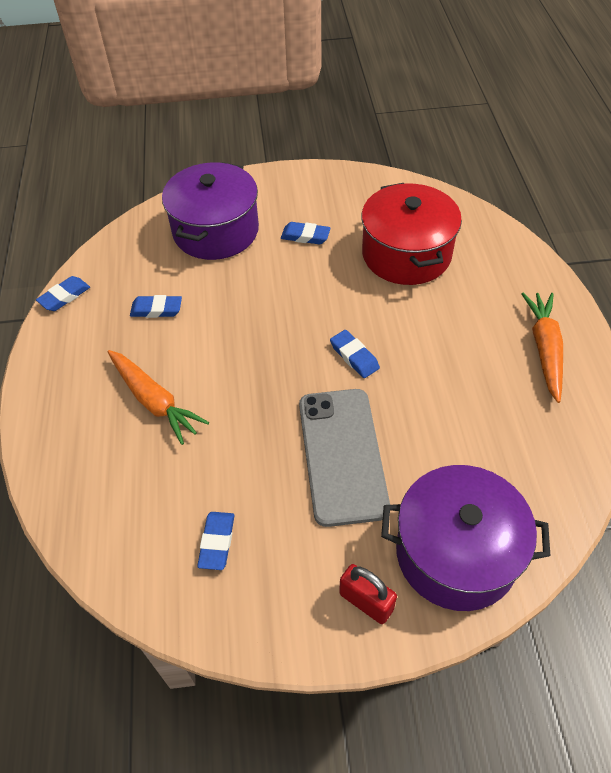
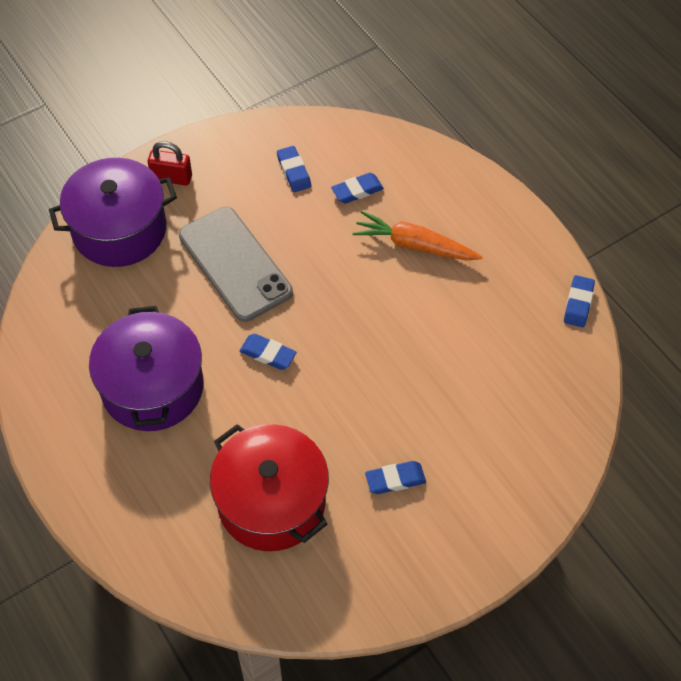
camera: 150 degrees right, 5 degrees up
blue eraser [130,295,182,318] -> blue eraser moved to [331,173,384,204]
purple pot [162,162,259,260] -> purple pot moved to [89,306,204,431]
orange carrot [521,293,563,403] -> none

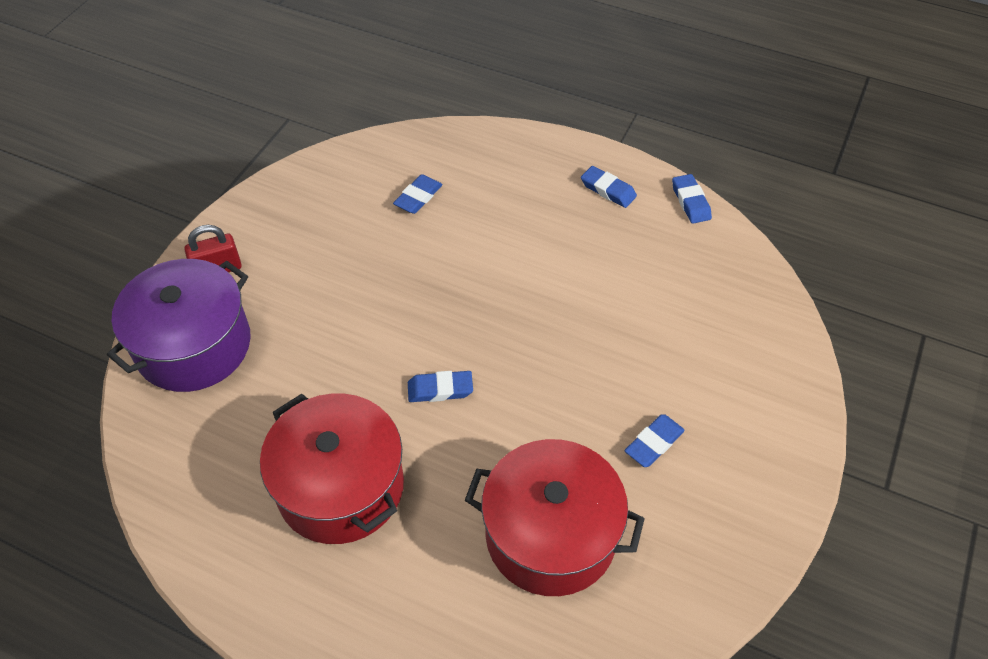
camera: 30 degrees left, 5 degrees down
purple pot [89,306,204,431] -> red pot [260,394,404,544]
grey phone [179,207,293,322] -> none
blue eraser [277,146,311,192] -> blue eraser moved to [581,166,637,208]
orange carrot [352,211,483,261] -> none

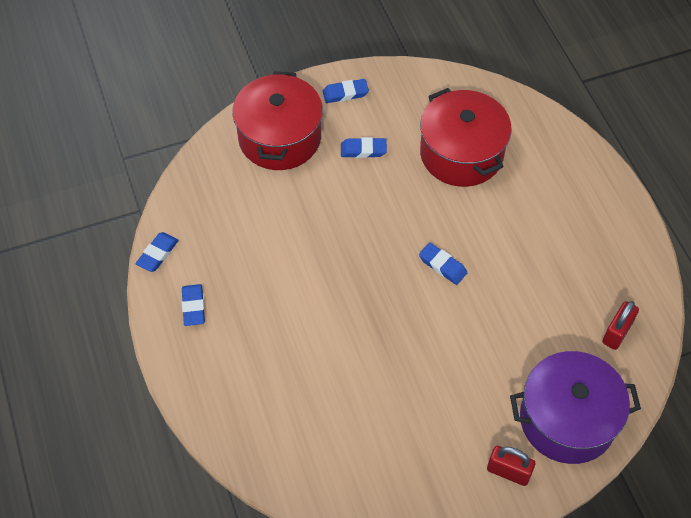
camera: 135 degrees left, 5 degrees up
red pot [260,394,404,544] -> red pot moved to [232,71,323,170]
blue eraser [393,174,443,214] -> blue eraser moved to [323,79,369,103]
none -> red padlock [602,301,639,350]

